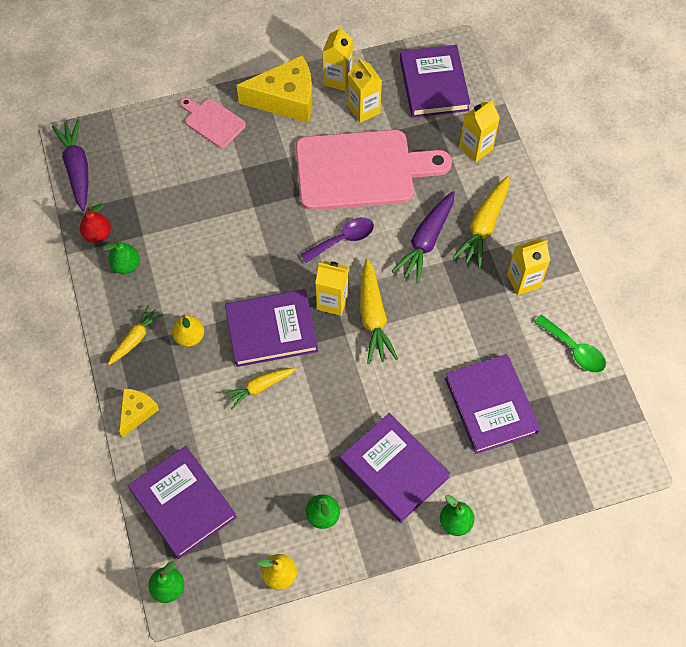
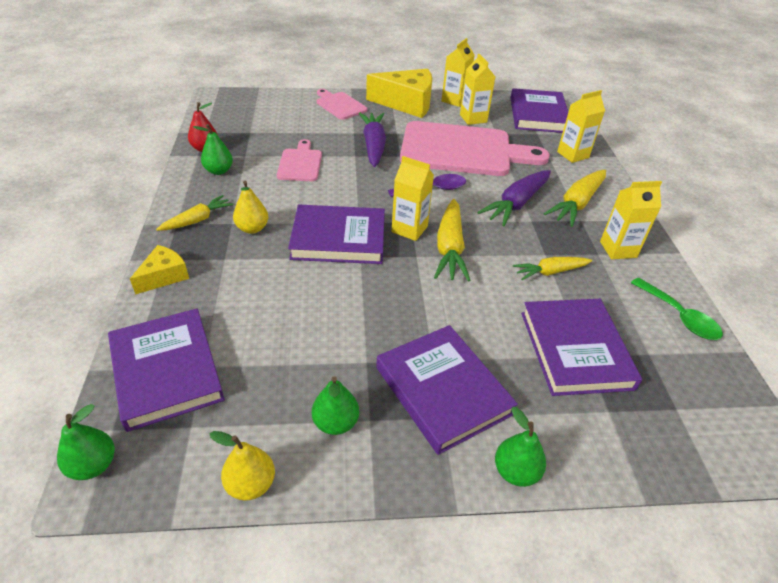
camera: 10 degrees right, 20 degrees down
purple carrot [52,119,88,211] -> purple carrot moved to [359,113,386,167]
yellow carrot [223,368,295,409] -> yellow carrot moved to [513,257,592,280]
none -> pink cutting board [277,139,322,181]

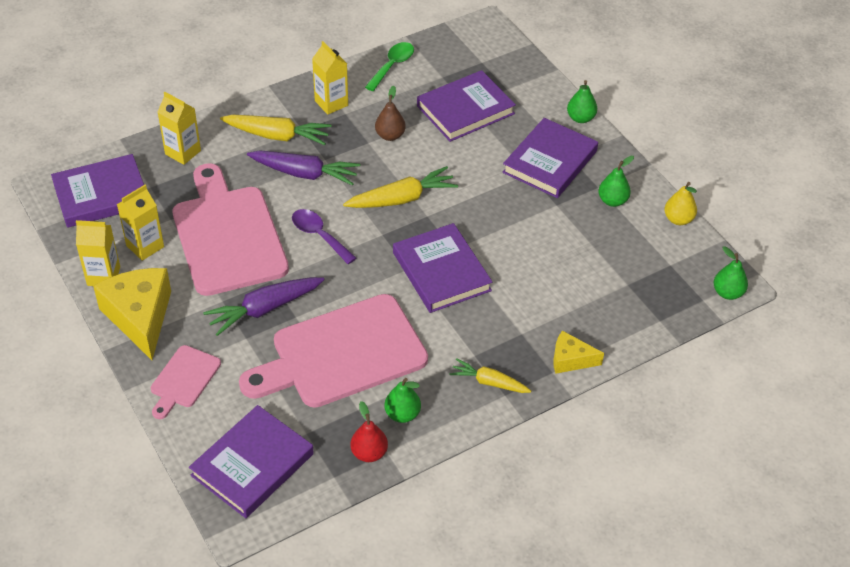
camera: 115 degrees left, 5 degrees up
purple book [108,308,225,432] -> purple book moved to [189,405,314,518]
yellow pear [233,181,268,234] -> none
pink cutting board [277,139,322,181] -> pink cutting board [239,294,428,408], size x2.11
yellow carton [391,156,434,241] -> none
yellow carrot [513,257,592,280] -> brown pear [375,86,406,141]

